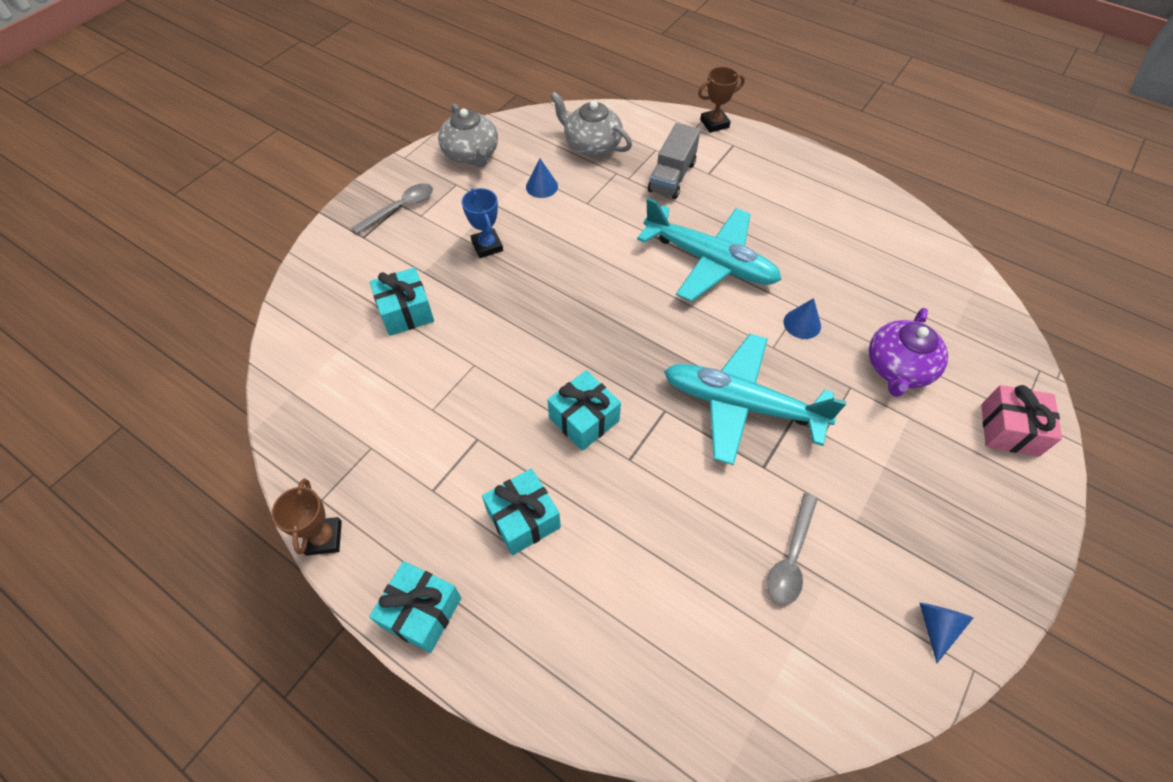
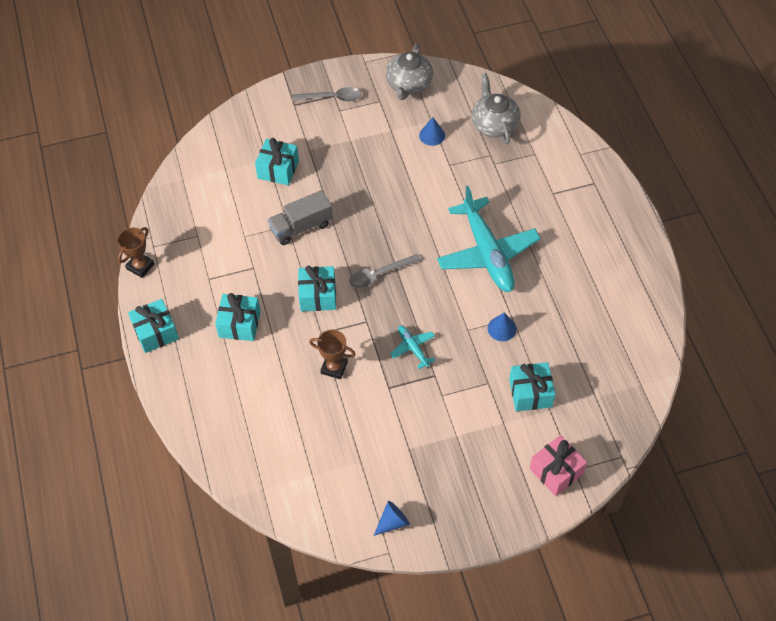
camera: 40 degrees right, 0 degrees up
blue trophy [462,188,503,258] -> none
grey truck [648,123,700,199] -> grey truck moved to [268,190,333,245]
turquoise plane [664,334,847,465] -> turquoise plane [390,326,435,369], size x0.44
brown trophy [698,67,745,133] -> brown trophy moved to [309,330,356,379]
grey spoon [767,493,818,605] -> grey spoon moved to [350,254,421,288]
purple teapot [869,308,948,397] -> turquoise gift [509,362,555,412]

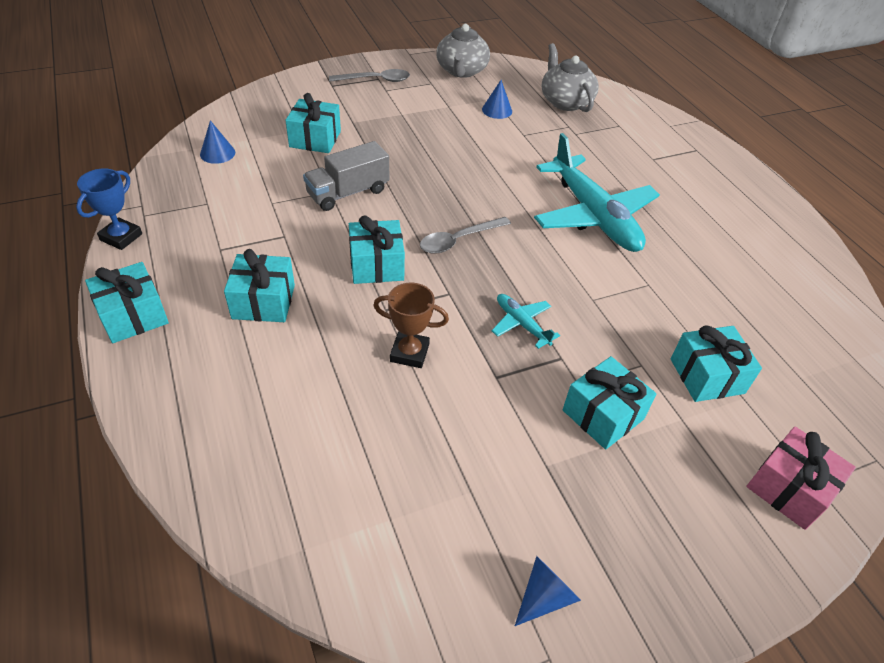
camera: 10 degrees left, 10 degrees down
brown trophy [117,227,155,278] -> blue trophy [76,168,142,250]
blue cone [488,313,516,341] -> blue cone moved to [200,120,235,164]
none -> turquoise gift [563,356,657,449]

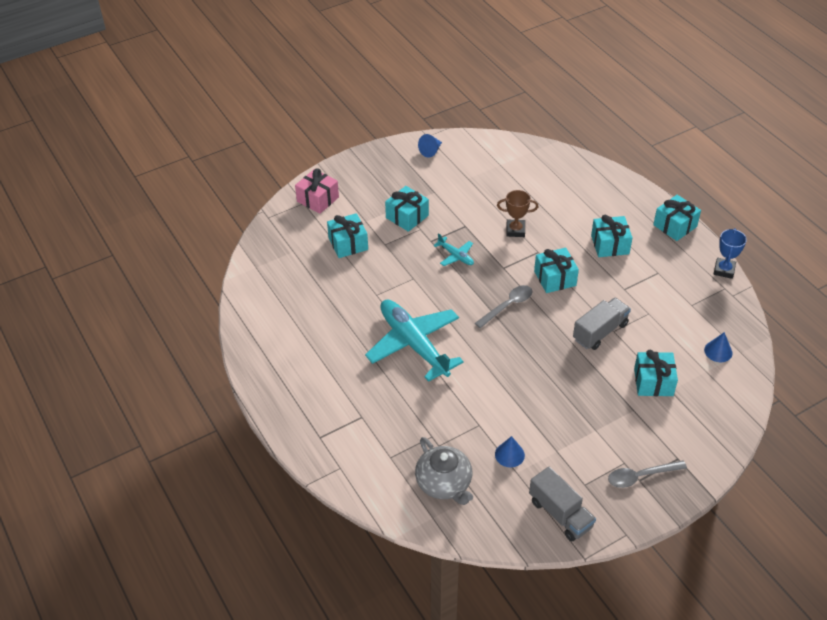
camera: 175 degrees right, 0 degrees up
grey teapot [436,24,490,78] -> grey truck [529,467,596,542]

